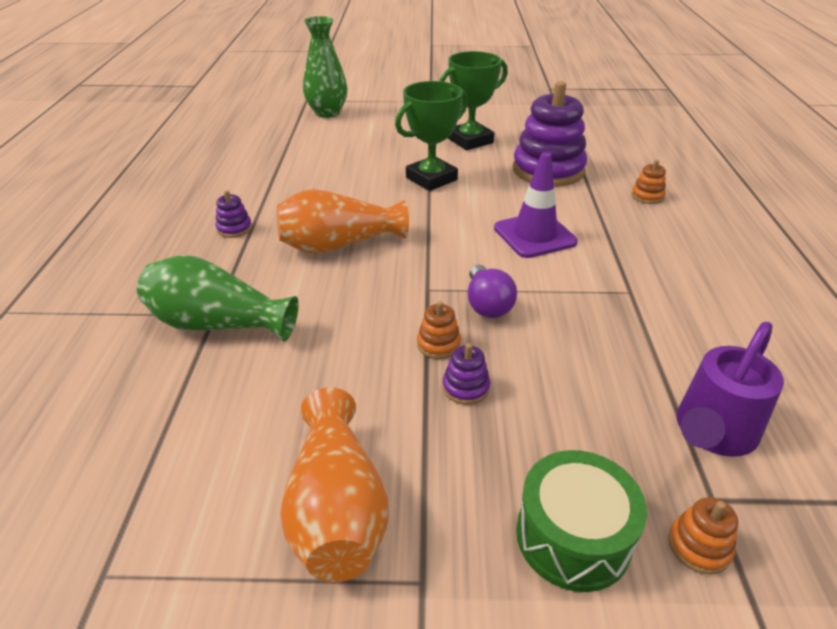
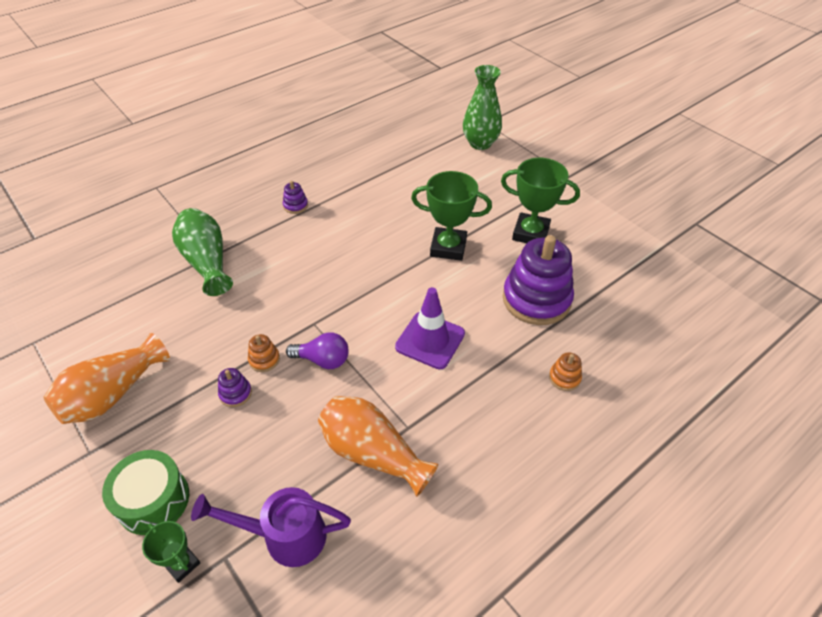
camera: 50 degrees right, 10 degrees up
orange vase [277,189,409,254] -> orange vase moved to [318,396,439,497]
purple light bulb [468,265,517,318] -> purple light bulb turned 120 degrees counterclockwise [286,332,349,369]
orange stacking toy [668,497,738,574] -> green trophy [142,521,200,583]

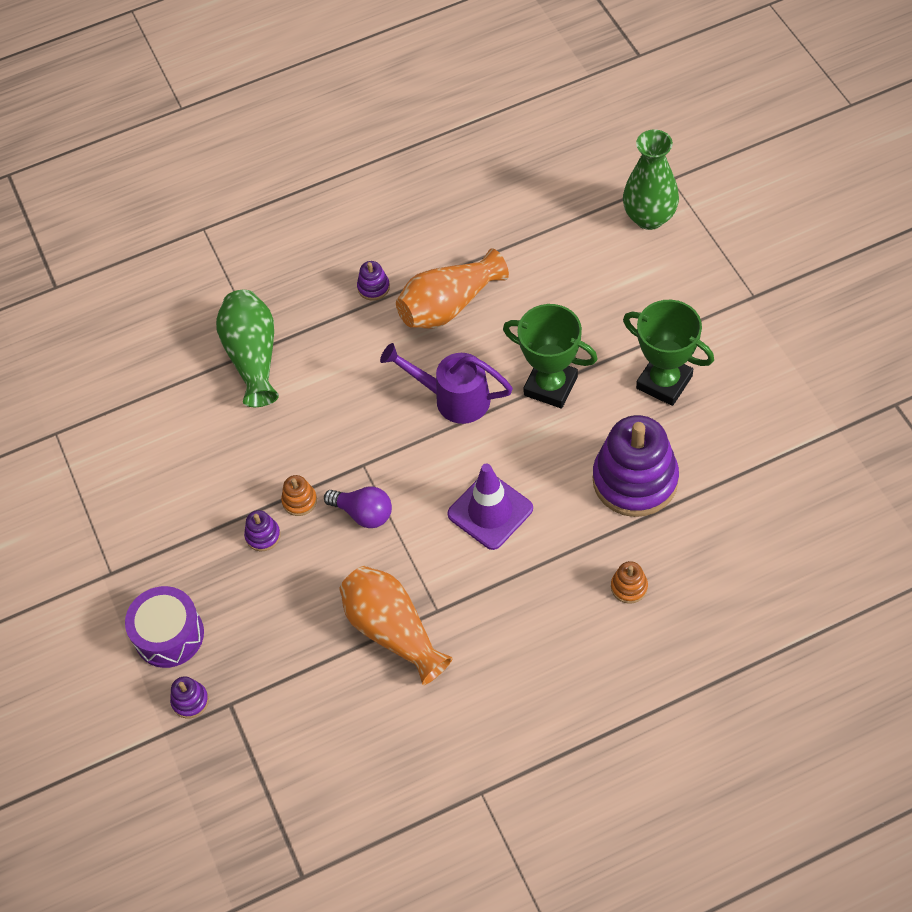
camera: 20 degrees right, 10 degrees up
orange vase [43,333,170,424] -> orange vase moved to [396,248,509,329]
green drum [102,450,189,535] -> purple drum [125,586,204,668]
green trophy [142,521,200,583] -> purple stacking toy [170,676,209,719]
purple watering can [191,487,351,567] -> purple watering can moved to [380,343,513,424]

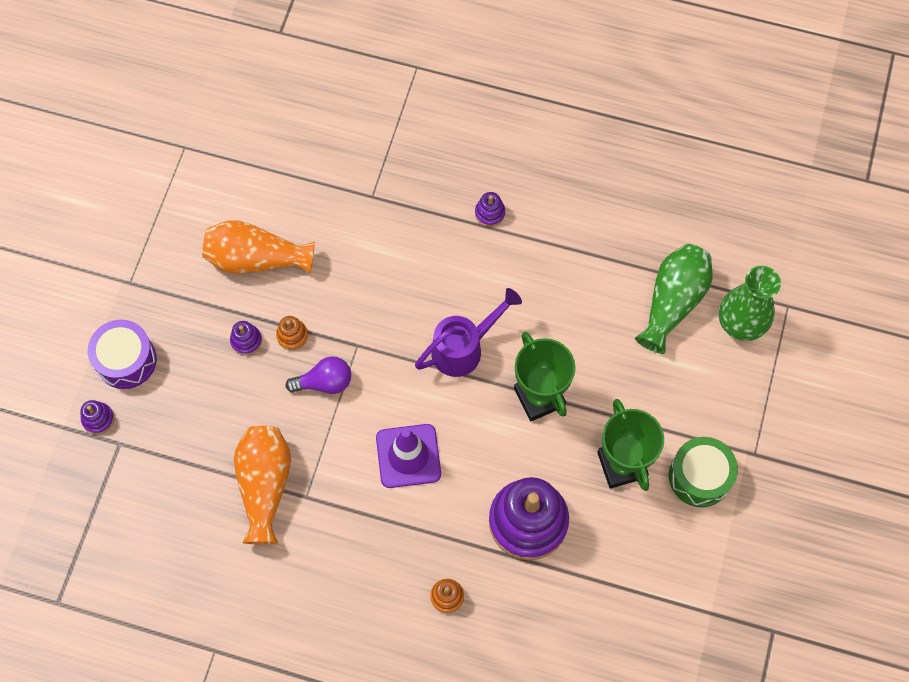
camera: 35 degrees right, 10 degrees up
green vase [216,290,279,407] -> green vase moved to [635,244,713,354]
purple light bulb [324,486,392,528] -> purple light bulb turned 75 degrees counterclockwise [286,356,351,394]
purple watering can [380,343,513,424] -> purple watering can turned 90 degrees clockwise [415,288,522,377]
orange vase [396,248,509,329] -> orange vase moved to [202,220,315,274]
none -> green drum [669,437,738,507]

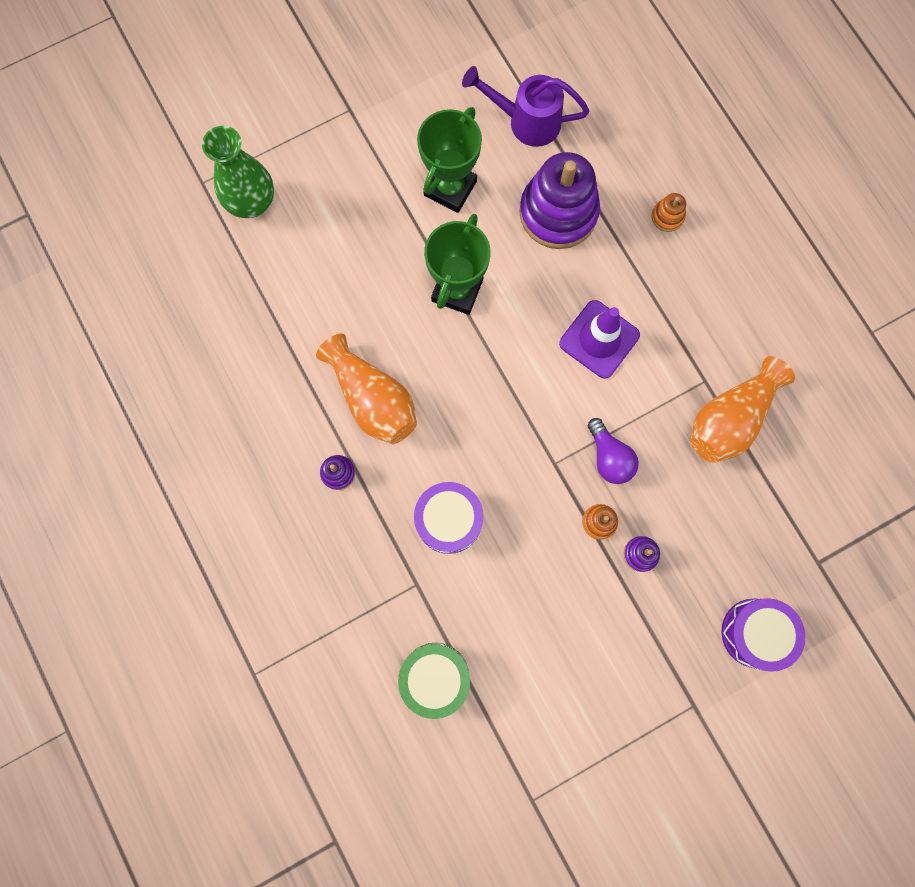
camera: 135 degrees left, 10 degrees up
purple stacking toy [80,400,114,434] -> none
orange vase [202,220,315,274] -> orange vase moved to [316,334,417,444]
purple light bulb [286,356,351,394] -> purple light bulb turned 150 degrees counterclockwise [588,418,639,484]
purple watering can [415,288,522,377] -> purple watering can moved to [462,66,589,147]
green vase [635,244,713,354] -> none
green drum [669,437,738,507] -> green drum moved to [398,643,470,719]
none -> purple drum [414,482,484,554]

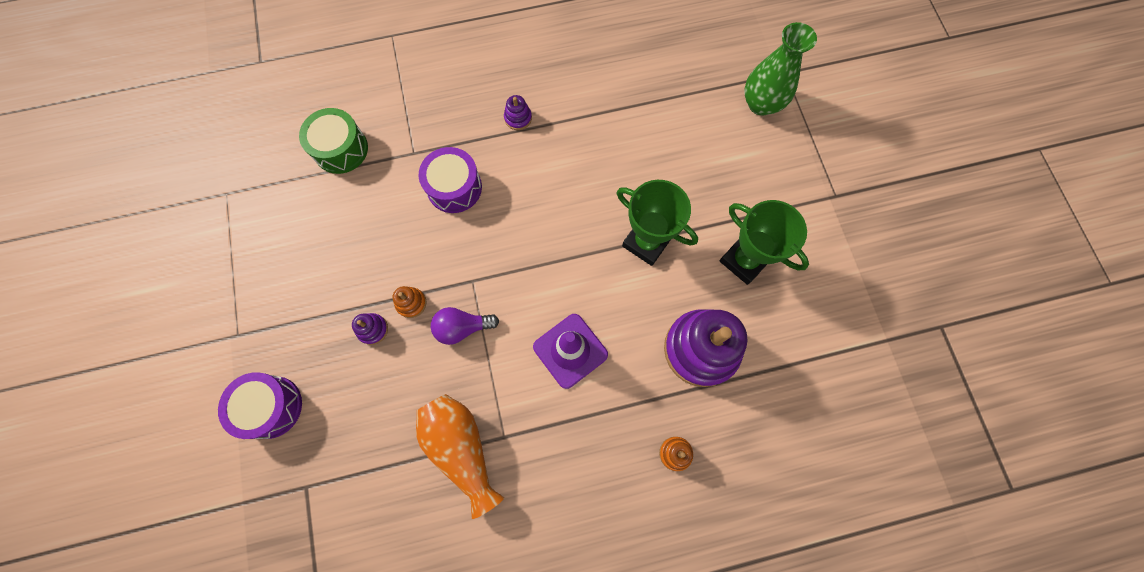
camera: 105 degrees right, 5 degrees down
orange vase [316,334,417,444] -> none
purple watering can [462,66,589,147] -> none

